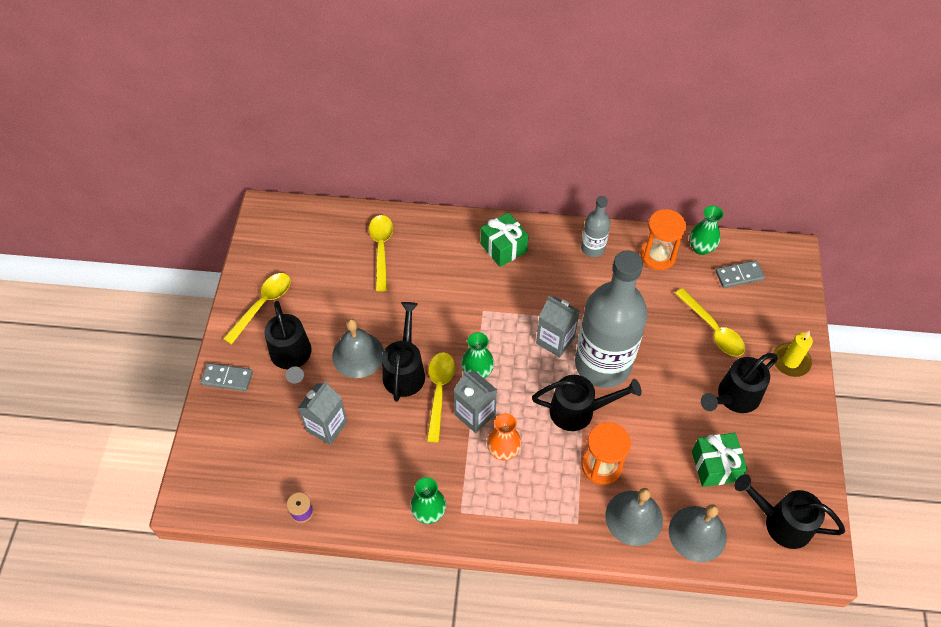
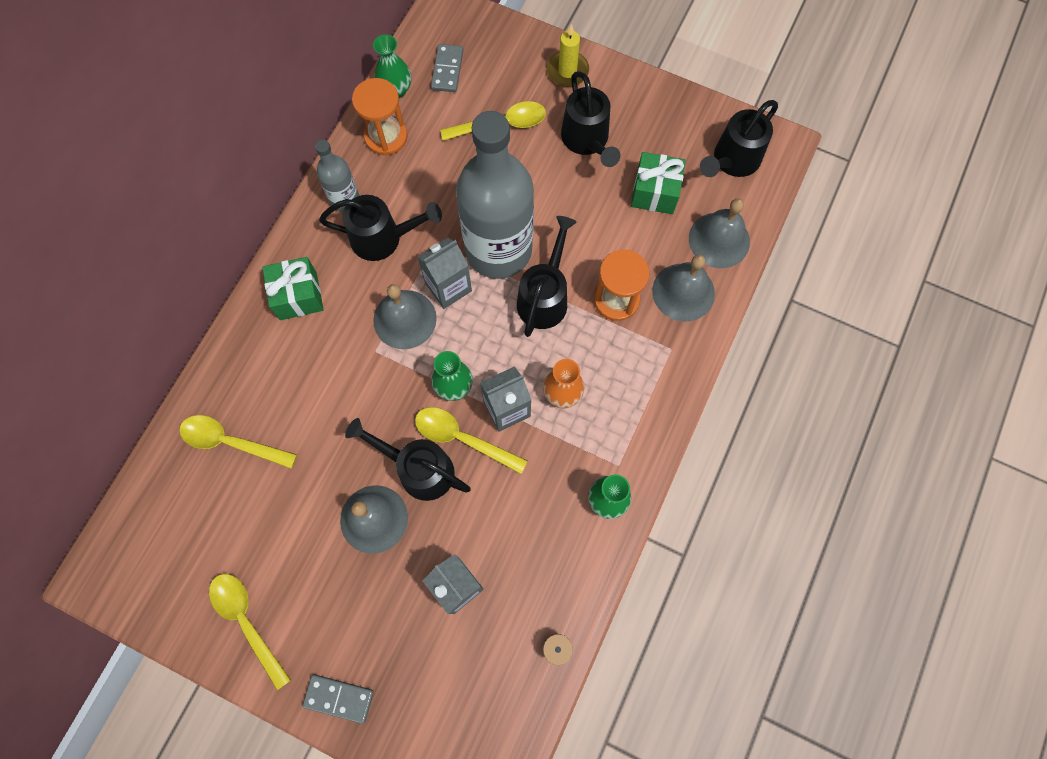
camera: 70 degrees left, 15 degrees up
grey domino [201,363,253,391] -> grey domino turned 75 degrees clockwise [303,675,374,724]
black watering can [264,301,312,384] -> black watering can moved to [319,195,442,261]
none -> grey bell [373,284,437,349]

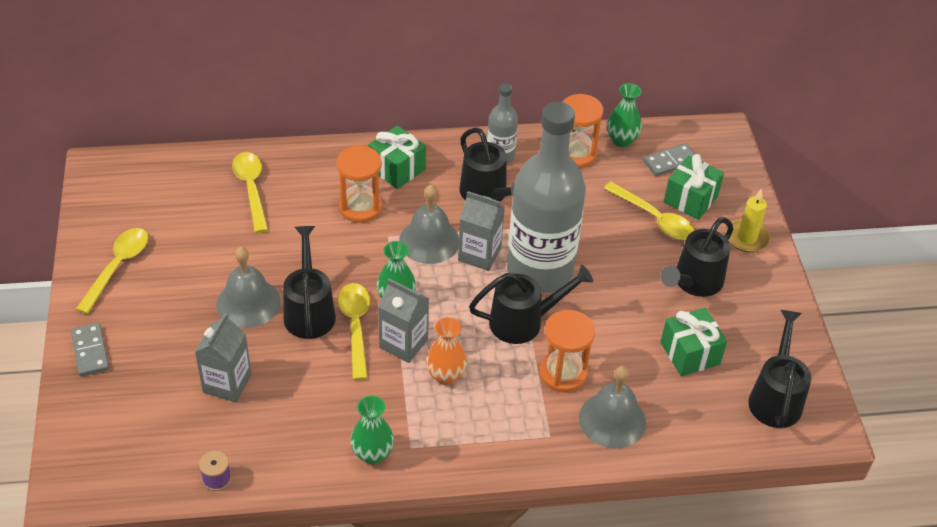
camera: 55 degrees right, 25 degrees down
grey bell [689,198,750,268] -> none
black watering can [700,100,778,177] -> black watering can turned 90 degrees clockwise [748,310,811,428]
none -> orange hourglass [336,145,382,223]
none -> green gift [664,154,724,220]

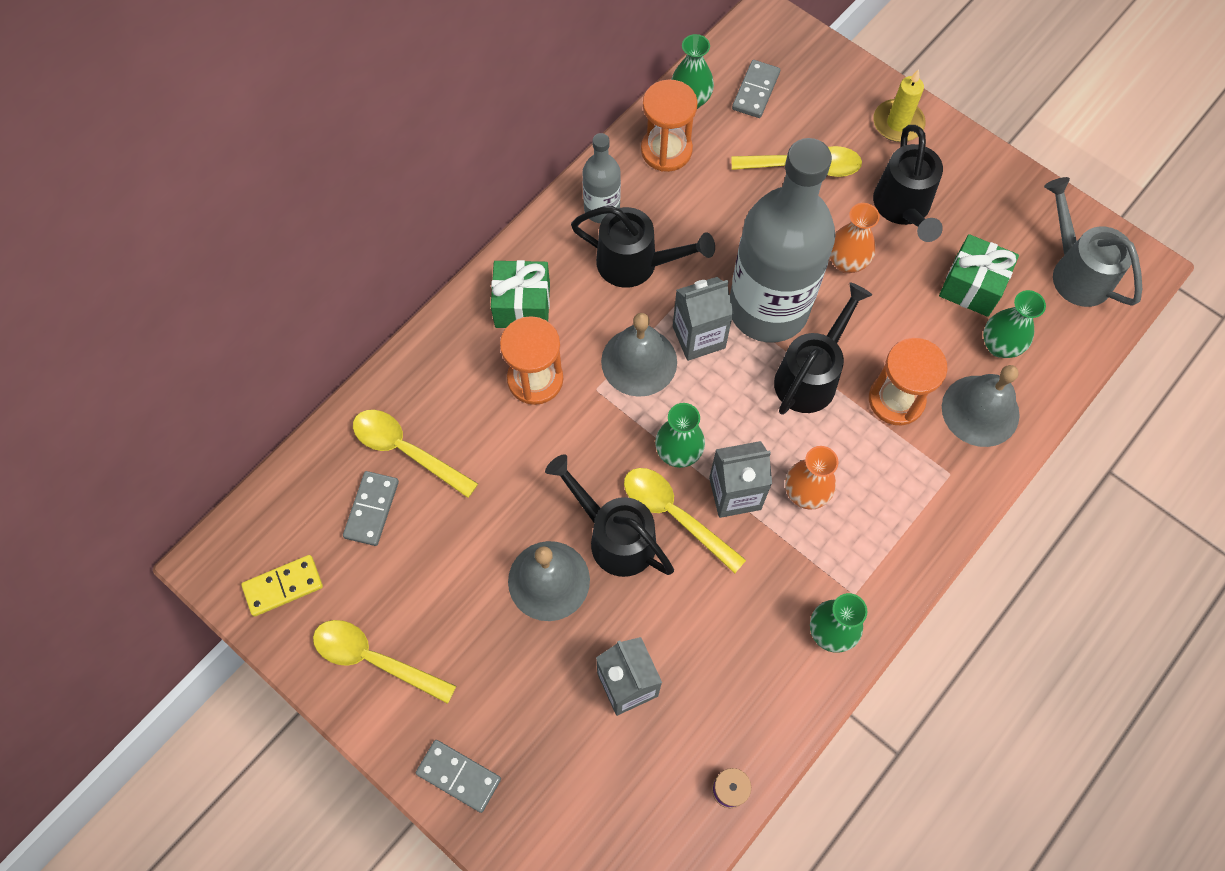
camera: 40 degrees left, 20 degrees up
yellow spoon [76,228,148,314] -> yellow spoon turned 45 degrees counterclockwise [313,620,456,704]
green gift [664,154,724,220] -> none
black watering can [748,310,811,428] -> grey watering can [1044,177,1142,307]
none -> yellow domino [241,555,323,617]
none -> grey domino [343,471,399,546]
none -> orange vase [830,203,880,274]
none -> green vase [983,290,1046,358]

